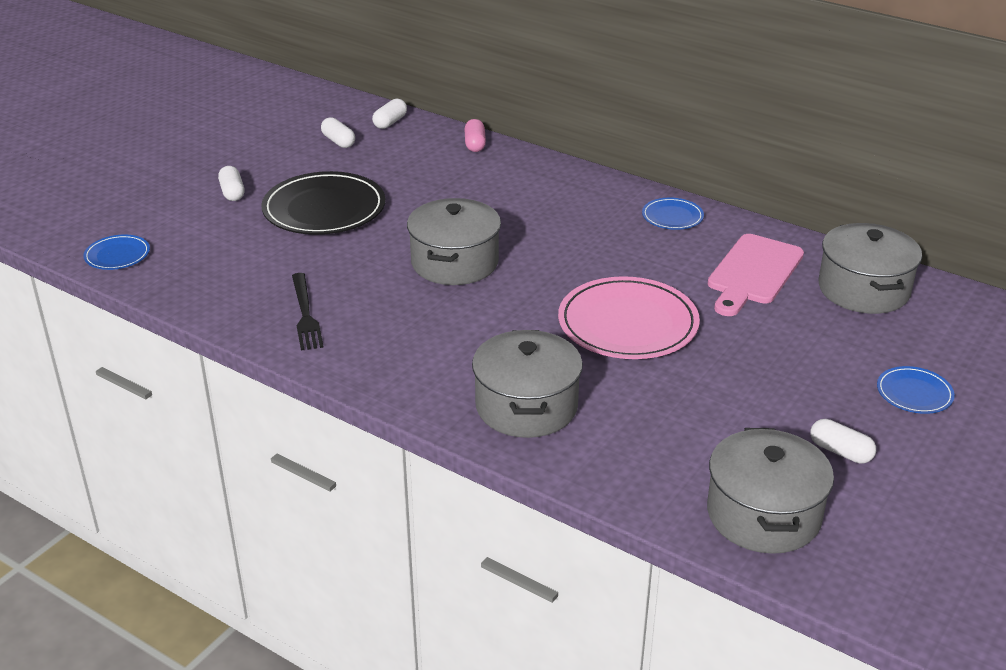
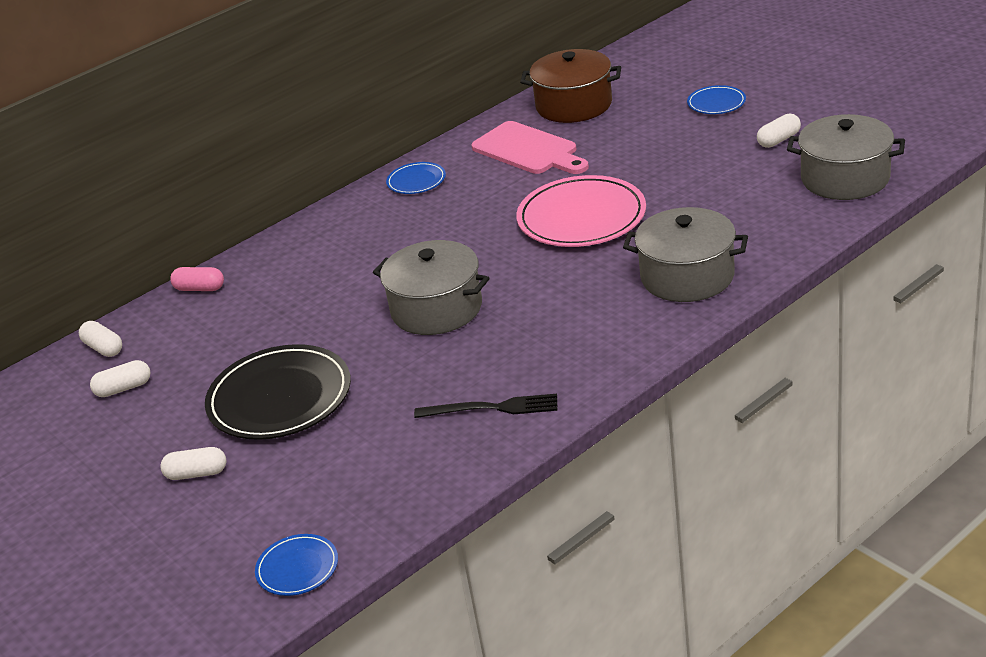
camera: 70 degrees left, 0 degrees up
grey pot [819,223,922,314] -> brown pot [520,49,621,123]

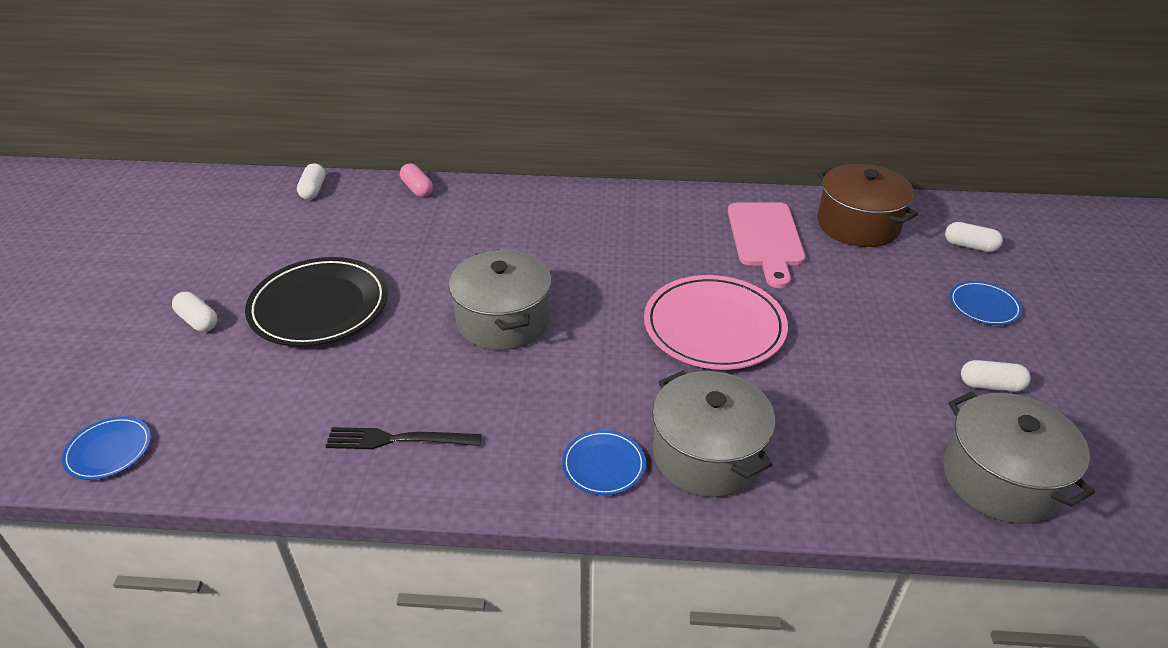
camera: 40 degrees right, 5 degrees up
white capsule [90,360,150,397] -> white capsule moved to [945,222,1003,252]
blue plate [386,162,446,194] -> blue plate moved to [562,430,646,496]
black fork [414,394,557,418] -> black fork turned 135 degrees clockwise [325,427,482,449]

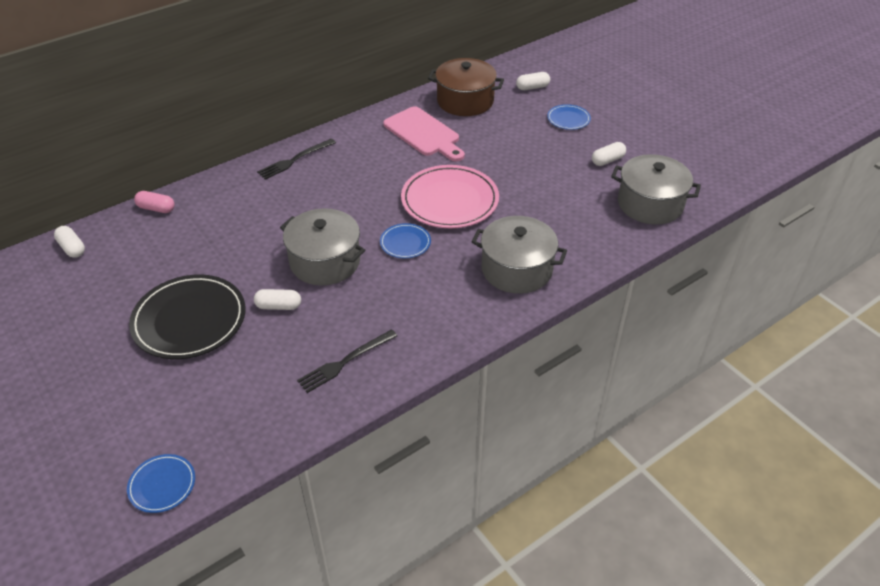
camera: 40 degrees left, 5 degrees up
white capsule [172,292,218,332] -> white capsule moved to [254,289,301,310]
blue plate [562,430,646,496] -> blue plate moved to [380,223,431,258]
none -> black fork [257,138,336,180]

